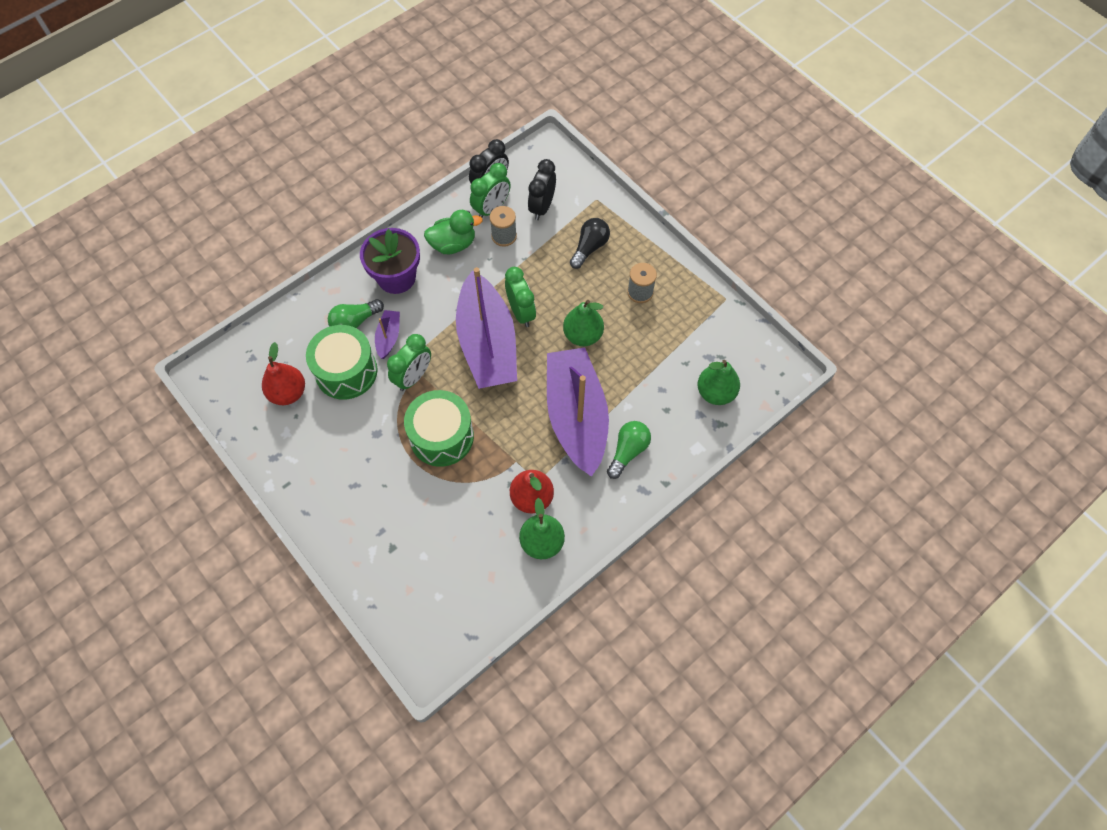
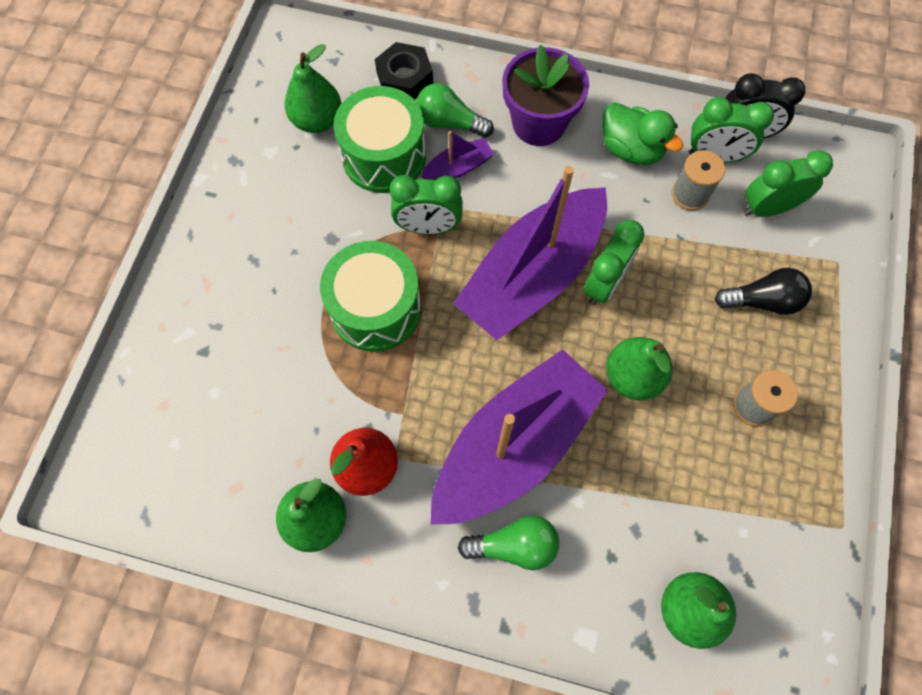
camera: 55 degrees right, 5 degrees up
red pear [262,342,305,405] -> green pear [285,44,341,133]
black clock [528,159,556,220] -> green clock [744,151,833,217]
none -> black nut [375,42,433,100]

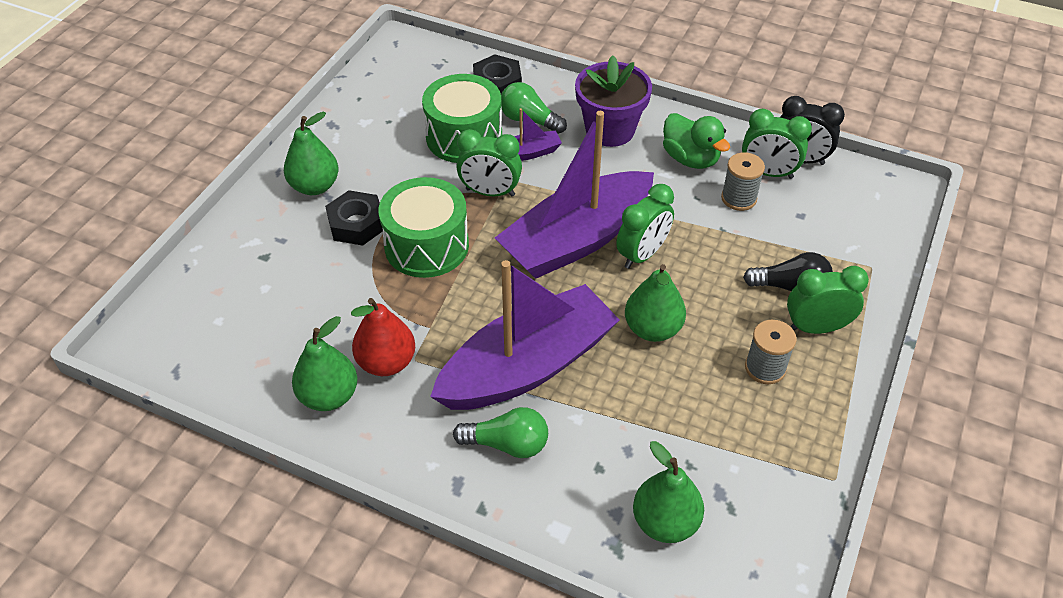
camera: 10 degrees right, 20 degrees down
green pear [285,44,341,133] -> green pear moved to [284,112,339,195]
green clock [744,151,833,217] -> green clock moved to [787,266,869,334]
none -> black nut [325,190,383,246]

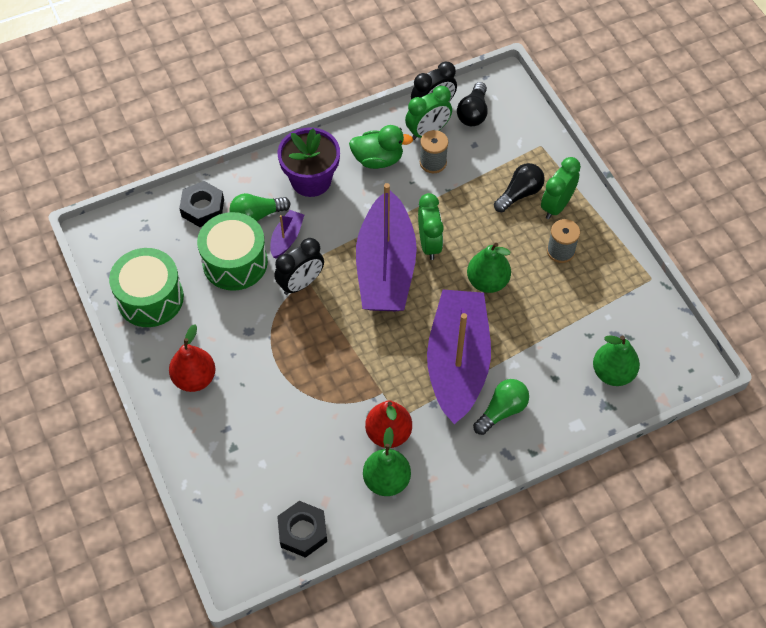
camera: 50 degrees left, 10 degrees up
green pear [284,112,339,195] -> red pear [169,324,215,392]
black nut [325,190,383,246] -> black nut moved to [277,501,327,558]
green drum [379,177,469,278] -> green drum moved to [109,248,184,327]
green clock [456,129,522,197] -> black clock [274,238,324,295]
none -> black light bulb [457,82,488,126]

